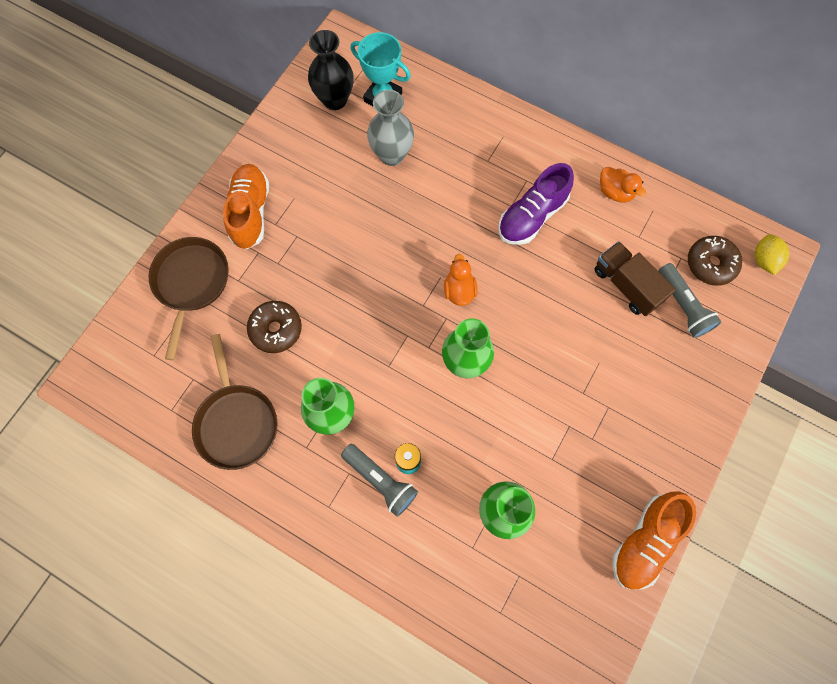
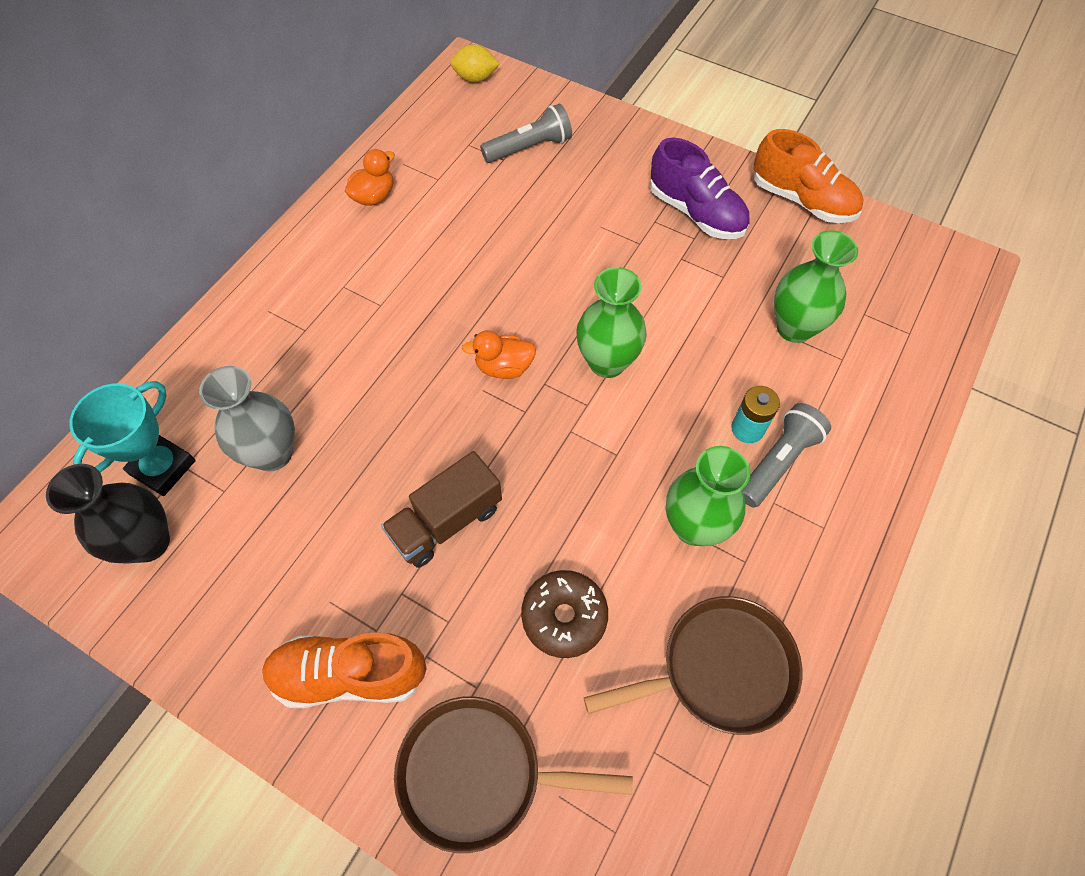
camera: 90 degrees left, 10 degrees down
purple shoe [498,163,574,245] -> purple shoe moved to [650,138,749,239]
brown truck [594,241,676,316] -> brown truck moved to [381,451,502,568]
brown donut [688,236,742,286] -> none

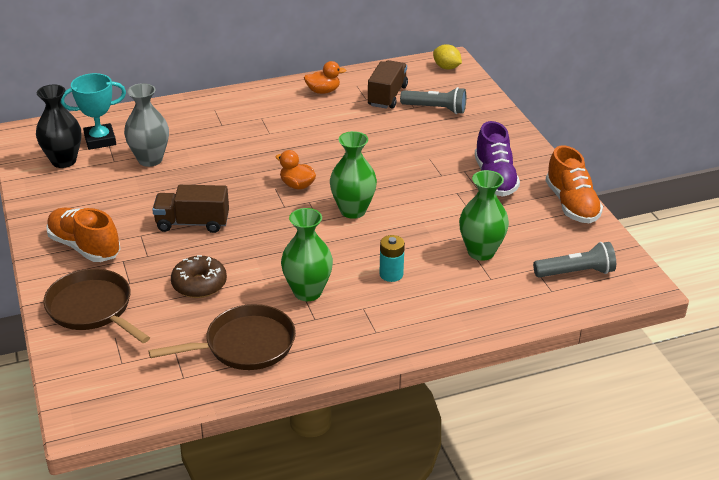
camera: 40 degrees right, 25 degrees down
brown pan [584,596,802,735] -> brown pan turned 45 degrees counterclockwise [148,304,296,370]
grey flashlight [743,403,831,508] -> grey flashlight moved to [533,242,616,277]
none -> brown truck [368,60,408,109]

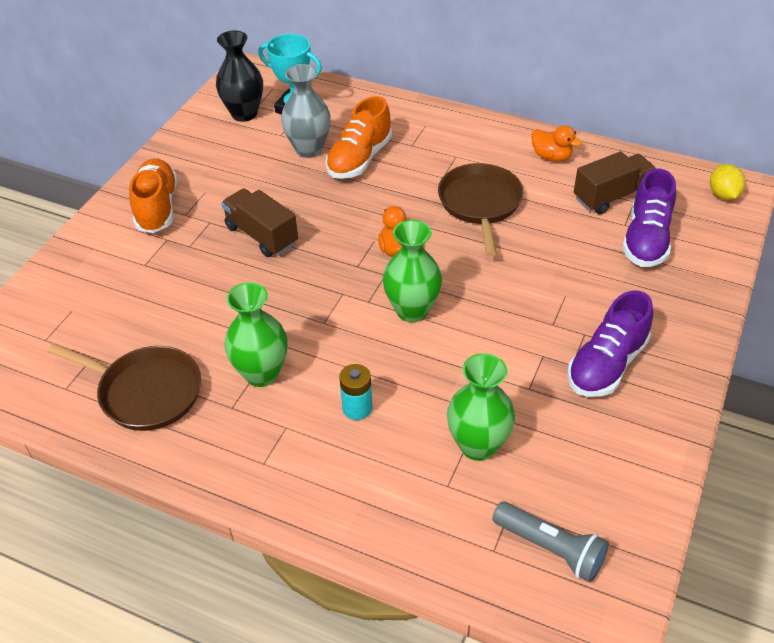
camera: 45 degrees right, 10 degrees up
brown pan [43,269,150,343] -> brown pan moved to [438,163,523,256]
brown donut [171,255,227,298] -> none
grey flashlight [400,87,466,114] -> purple shoe [622,169,676,267]
orange shoe [545,145,603,223] -> orange shoe moved to [326,96,392,179]

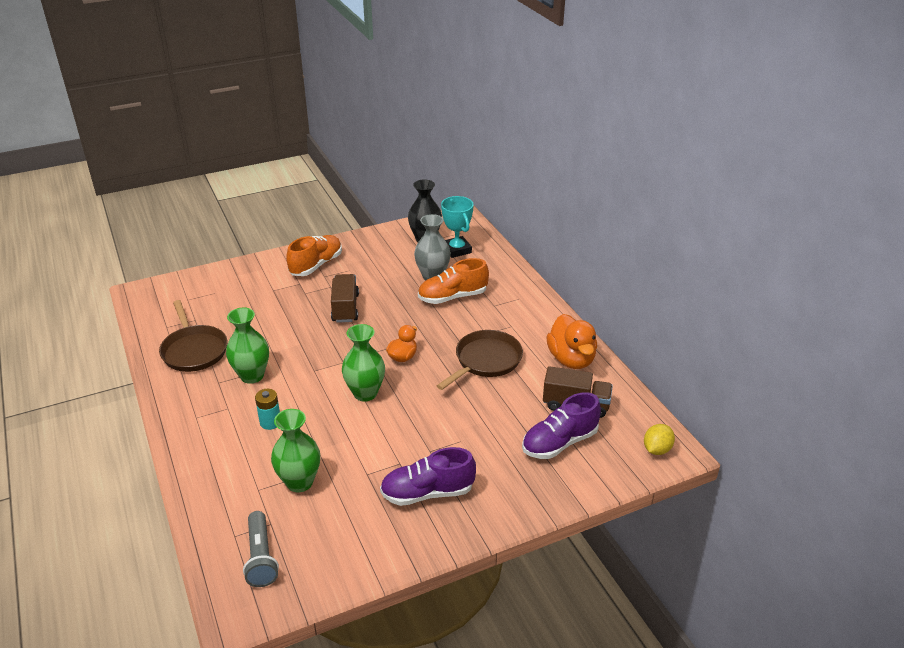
camera: 40 degrees right, 10 degrees down
orange duck [531,125,582,162] -> orange duck [546,314,597,369], size x1.71

